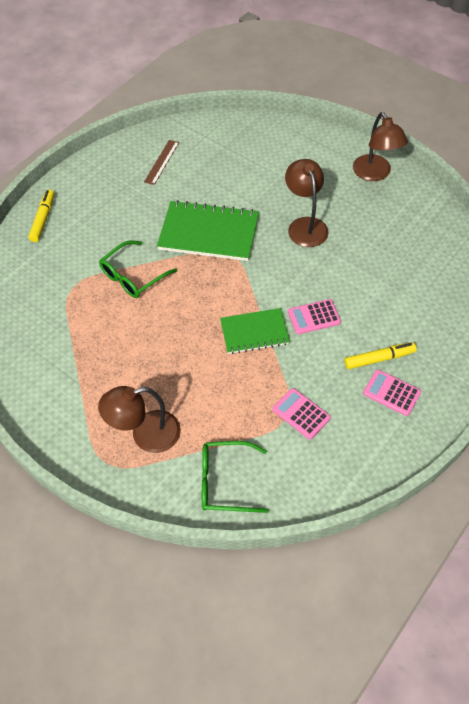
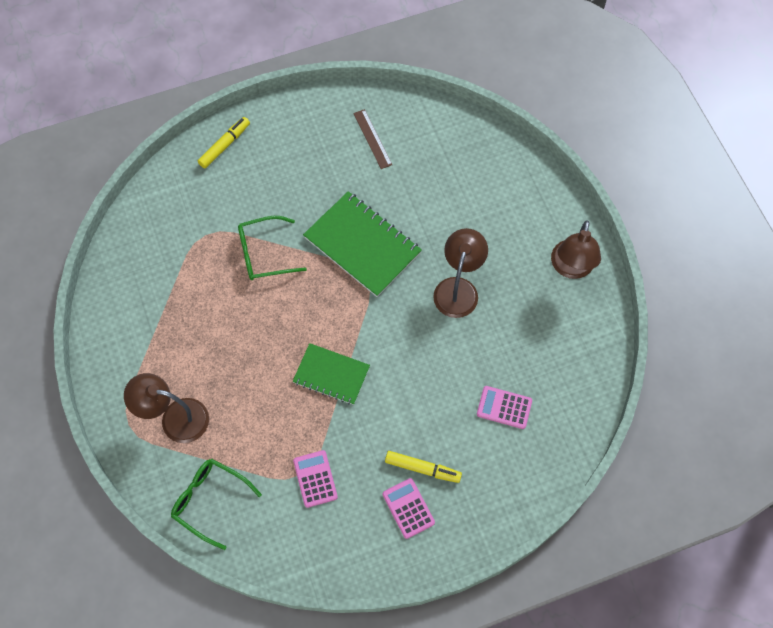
camera: 30 degrees right, 10 degrees up
brown ruler [144,140,179,185] -> brown ruler turned 75 degrees counterclockwise [353,109,393,169]
pink calculator [288,299,341,334] -> pink calculator moved to [477,386,532,429]

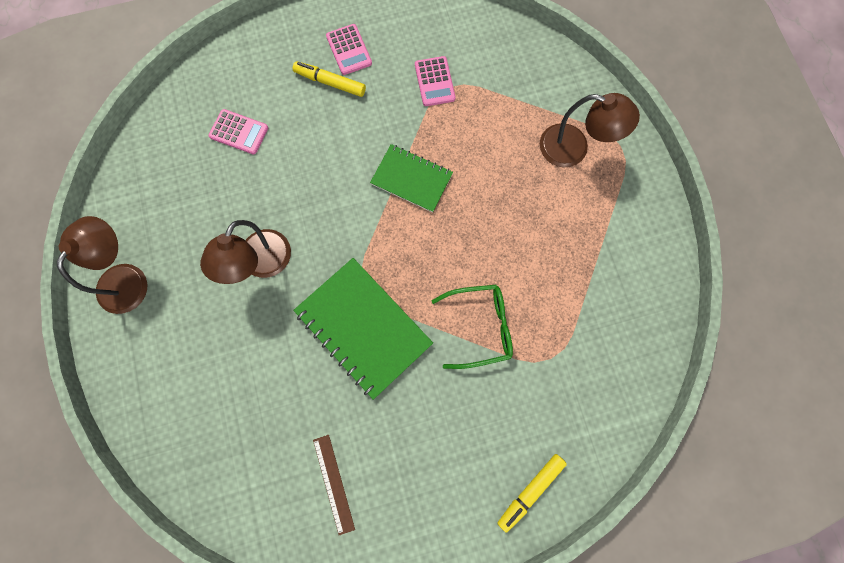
camera: 175 degrees left, 10 degrees up
green glasses [171,458,262,550] -> none

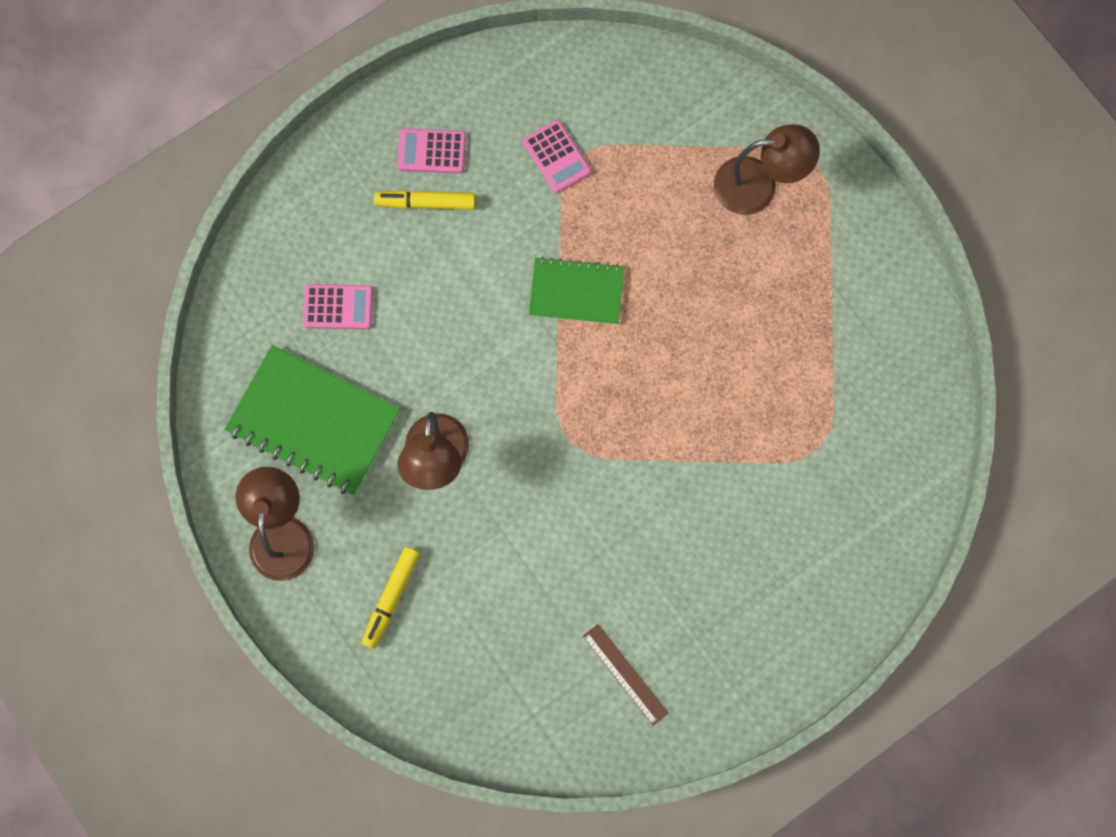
camera: 20 degrees left, 0 degrees up
green notebook [293,258,433,400] -> green notebook moved to [224,345,400,495]
pink calculator [326,24,372,75] -> pink calculator turned 135 degrees clockwise [397,128,466,174]
green glasses [432,285,513,369] -> none
yellow marker [497,454,567,533] -> yellow marker moved to [361,547,420,649]

